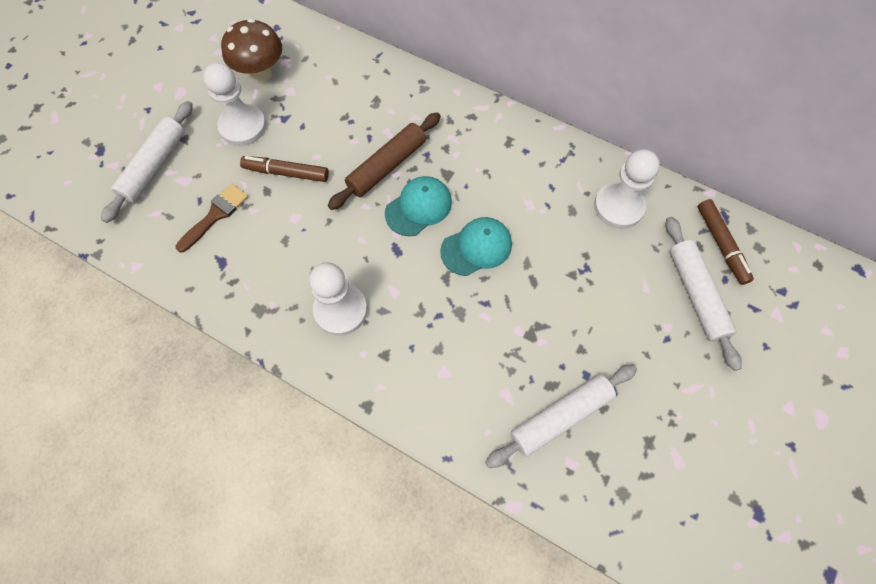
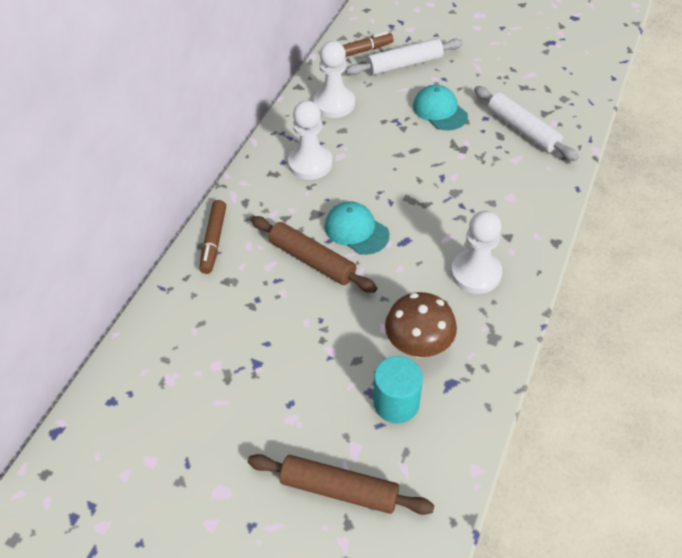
camera: 95 degrees left, 15 degrees down
white rolling pin [101,101,193,223] -> brown rolling pin [248,454,435,515]
brown brush [176,184,248,252] -> turquoise cylinder [374,356,423,423]
white pawn [203,63,266,146] -> white pawn moved to [288,100,333,180]
brown mushroom [221,19,282,82] -> brown mushroom moved to [385,292,457,358]
brown marker [240,156,329,182] -> brown marker moved to [199,200,226,274]
turquoise cap [440,217,512,276] -> turquoise cap moved to [413,85,468,130]

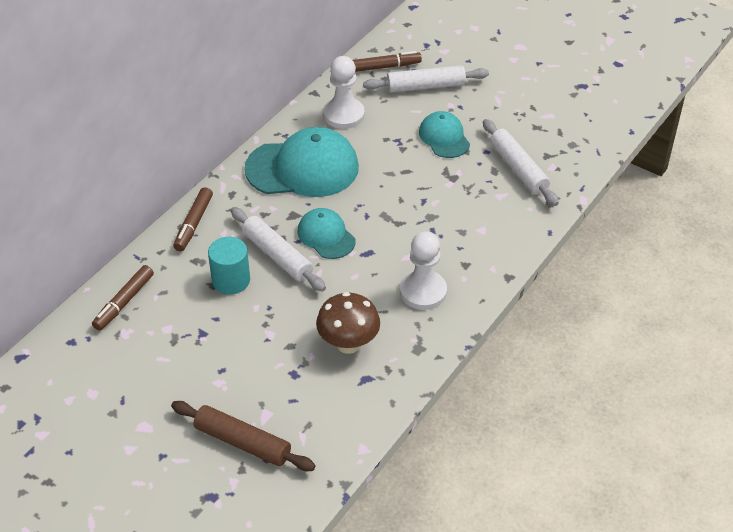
camera: 10 degrees right, 5 degrees down
brown rolling pin [251,216,377,293] -> white rolling pin [231,207,326,291]
white pawn [288,100,333,180] -> turquoise cap [244,127,359,197]
turquoise cylinder [374,356,423,423] -> turquoise cylinder moved to [208,237,250,294]
none -> brown marker [92,265,154,331]

